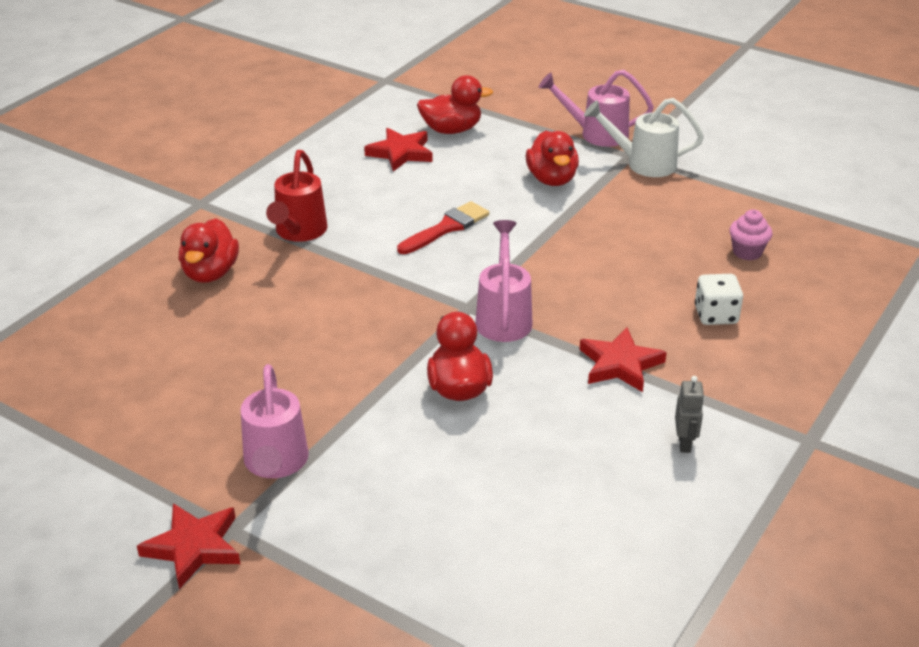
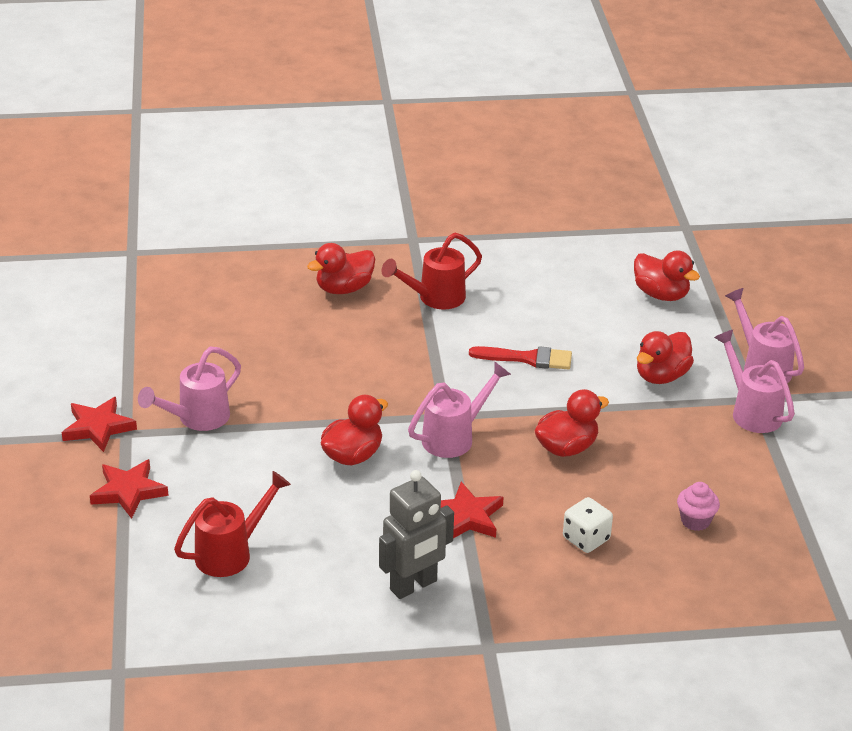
camera: 50 degrees right, 0 degrees up
red star [364,128,433,172] -> red star moved to [90,459,169,519]
white watering can [584,98,704,177] -> pink watering can [714,330,795,433]
grey robot [675,376,705,453] -> grey robot [379,470,454,599], size x1.99
none -> red watering can [174,471,291,577]
none -> red duck [534,389,609,457]

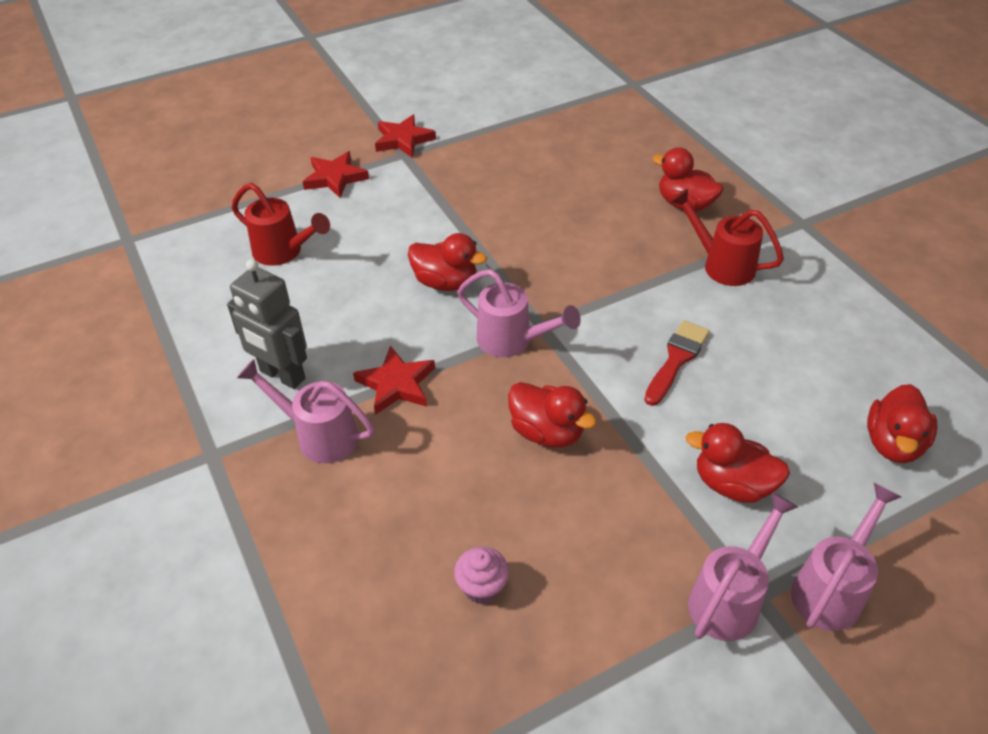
camera: 70 degrees right, 10 degrees up
pink watering can [138,347,241,431] -> pink watering can moved to [237,359,375,463]
red brush [469,346,572,369] -> red brush turned 135 degrees counterclockwise [644,320,710,406]
white dice [563,497,613,553] -> none

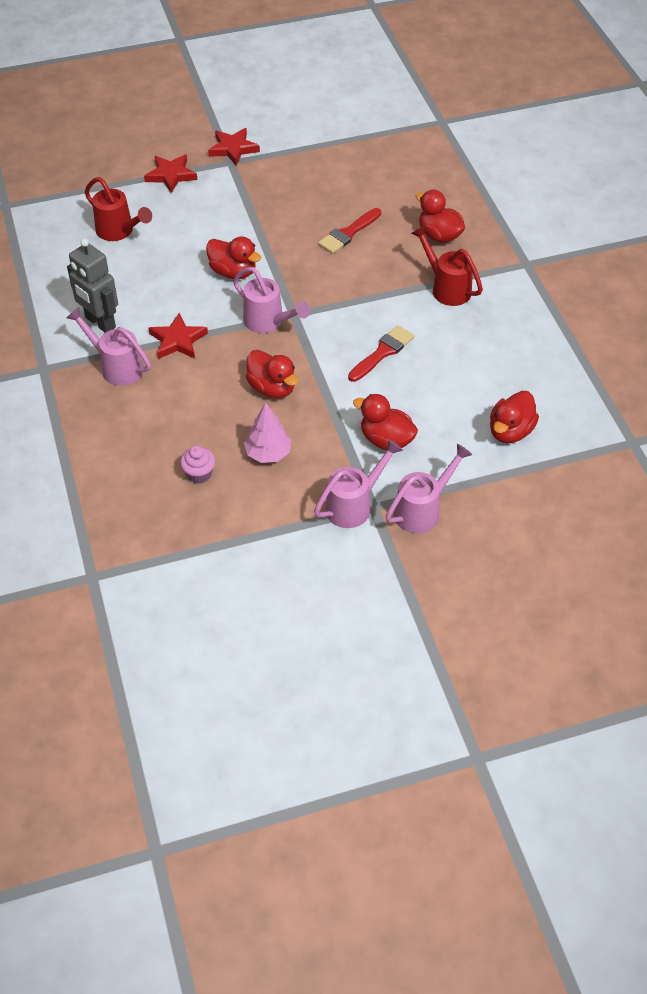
camera: 10 degrees right, 5 degrees up
none -> pink tree [244,403,291,463]
none -> red brush [318,208,381,254]

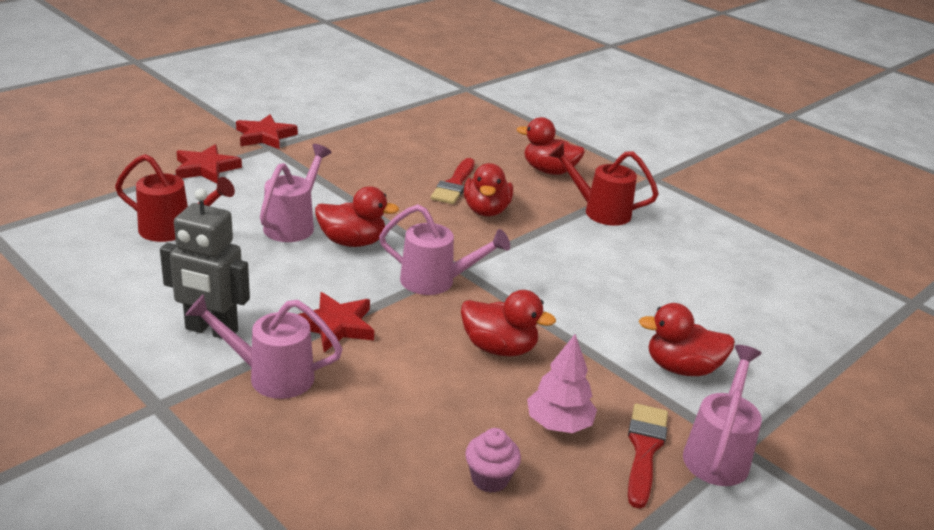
camera: 30 degrees left, 20 degrees down
red brush [348,325,414,382] -> red brush moved to [628,403,668,509]
pink watering can [385,444,472,533] -> pink watering can moved to [260,144,332,242]
red duck [490,391,539,443] -> red duck moved to [464,163,513,216]

